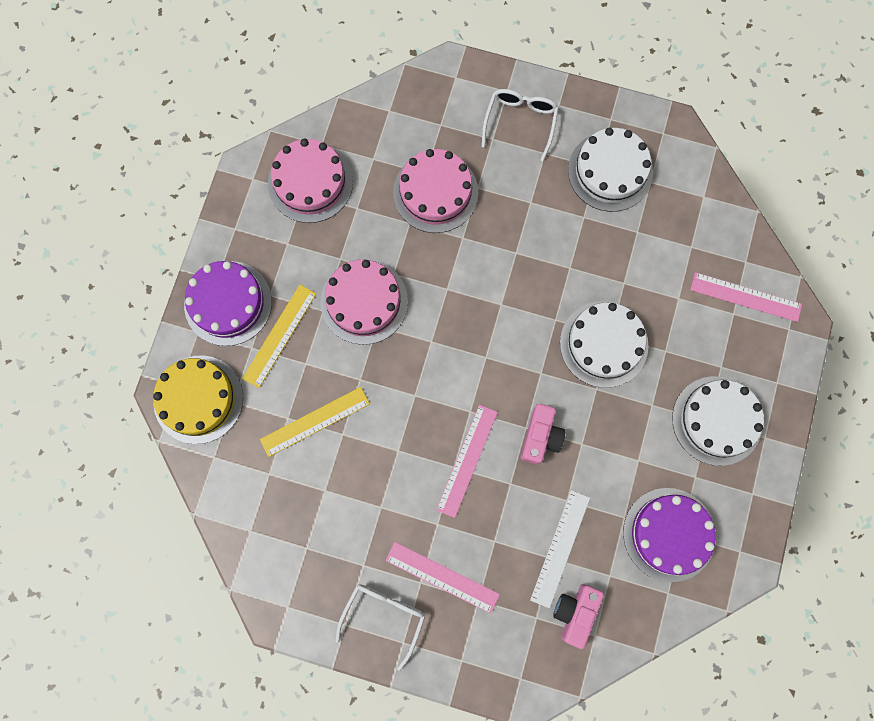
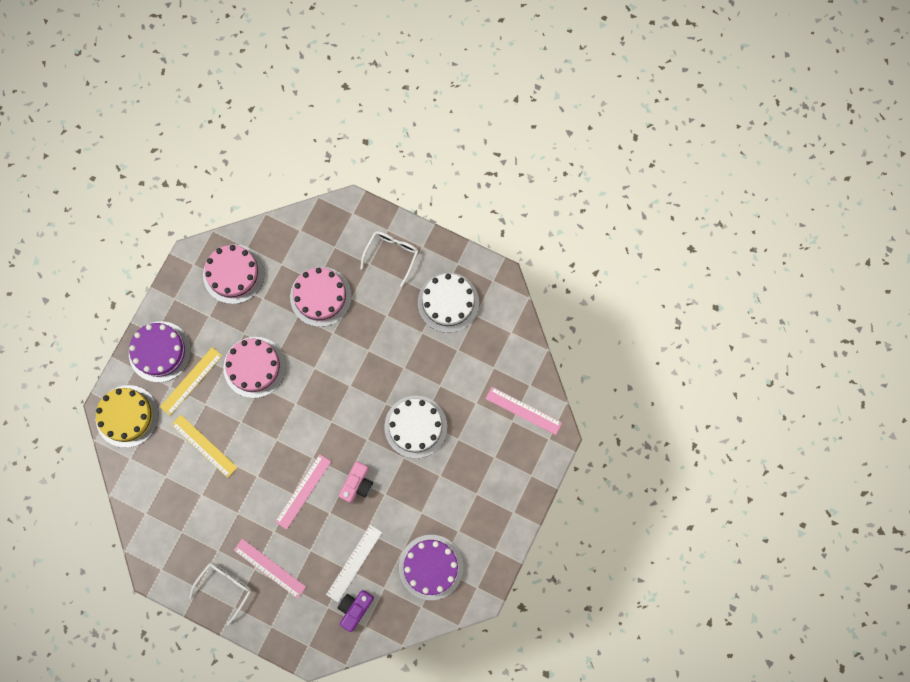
camera: 10 degrees right, 0 degrees up
yellow ruler [260,387,370,457] -> yellow ruler turned 60 degrees clockwise [171,415,238,478]
pink camera [553,584,604,649] -> purple camera [338,590,374,632]
white cake [672,376,764,466] -> none

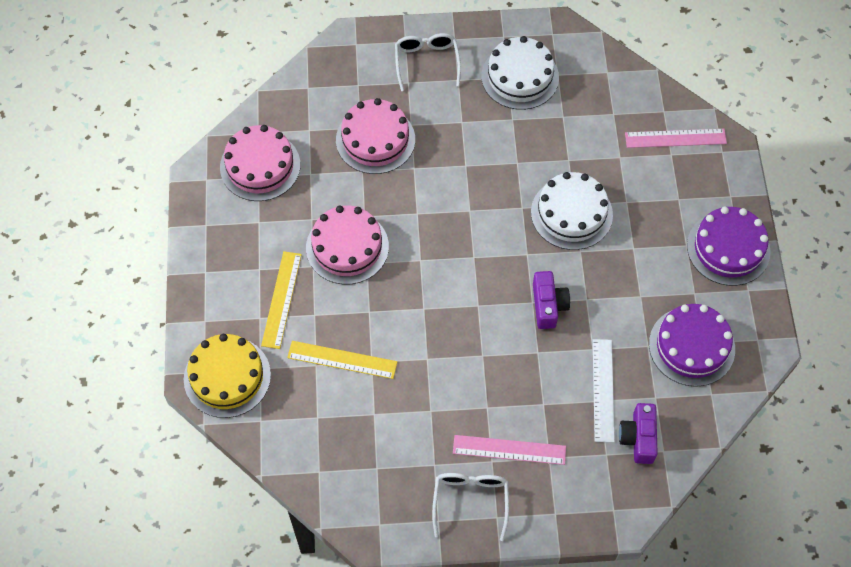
camera: 30 degrees left, 15 degrees down
purple cake [129,321,191,383] -> purple cake moved to [687,207,771,286]
pink ruler [275,454,331,530] -> none
pink camera [338,461,373,503] -> purple camera [533,271,570,329]

